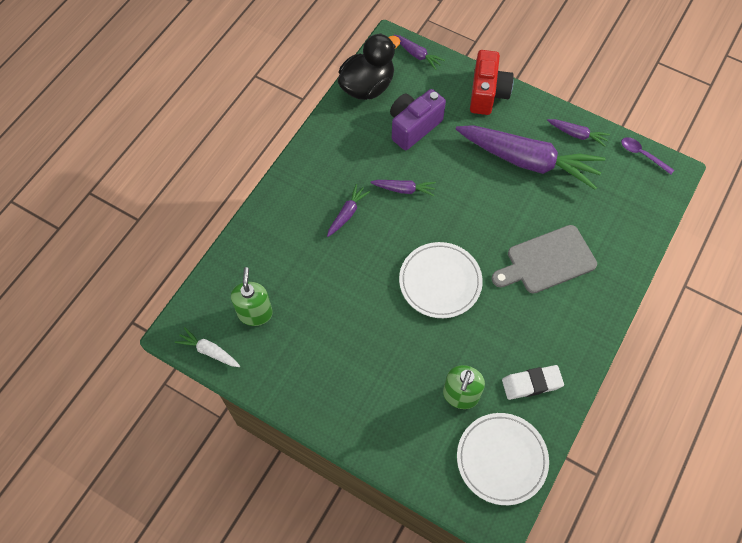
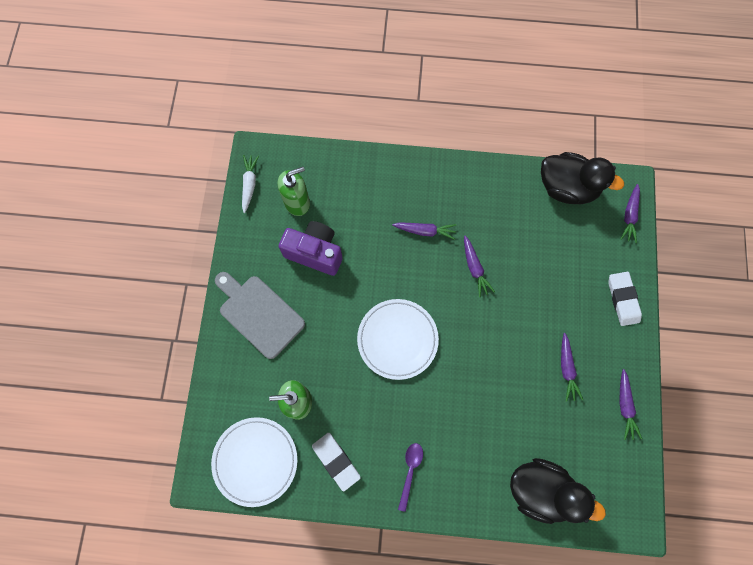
camera: 65 degrees right, 10 degrees up
purple camera [390,89,446,150] -> purple camera moved to [278,221,342,276]
purple carrot [455,125,605,190] -> purple carrot [561,333,583,402], size x0.43
red camera [470,50,514,115] -> white eraser [608,272,642,326]
grey cutting board [492,225,597,294] -> grey cutting board moved to [215,272,305,359]
purple spoon [621,137,674,174] -> purple spoon moved to [398,443,423,512]
none -> black duck [510,458,606,524]

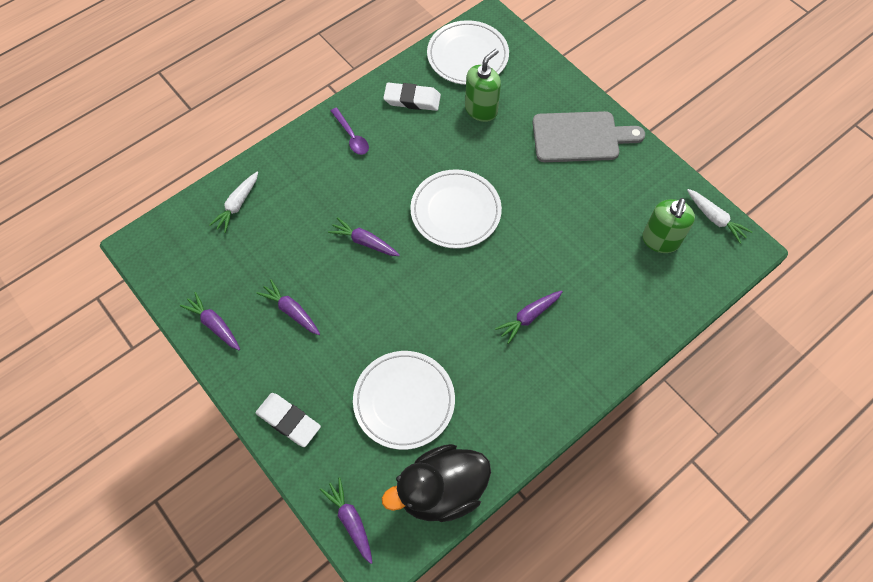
camera: 135 degrees right, 10 degrees down
purple camera [278,221,342,276] -> none
purple carrot [464,236,495,297] -> purple carrot moved to [328,217,400,256]
black duck [510,458,606,524] -> white carrot [209,172,258,233]
none -> white plate [353,351,455,450]

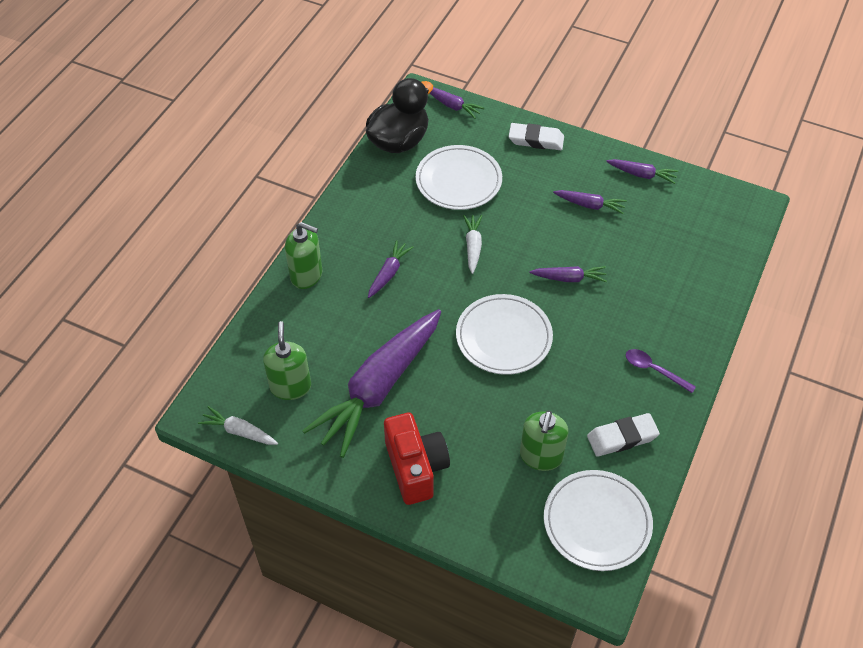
camera: 155 degrees right, 10 degrees down
white carrot [209,172,258,233] -> white carrot moved to [463,215,482,274]
grey cutting board [532,111,645,162] -> red camera [384,413,450,505]
none -> green soap dispenser [285,222,322,289]
none -> purple carrot [302,309,441,458]

